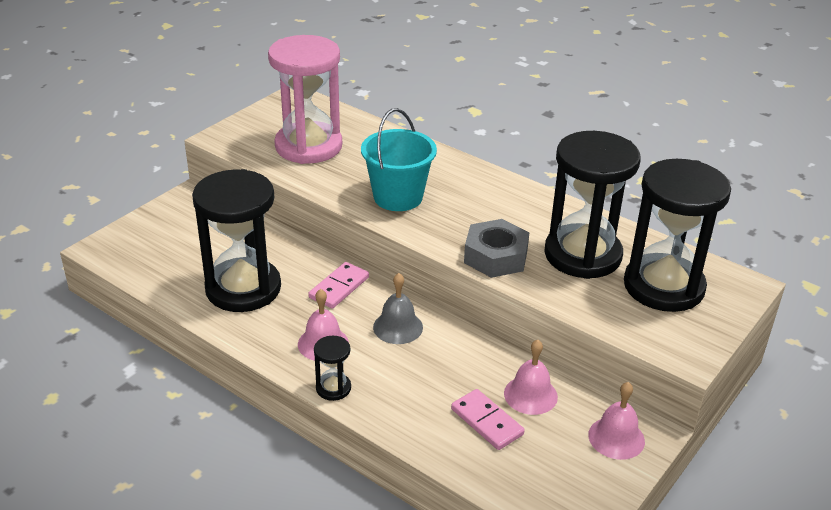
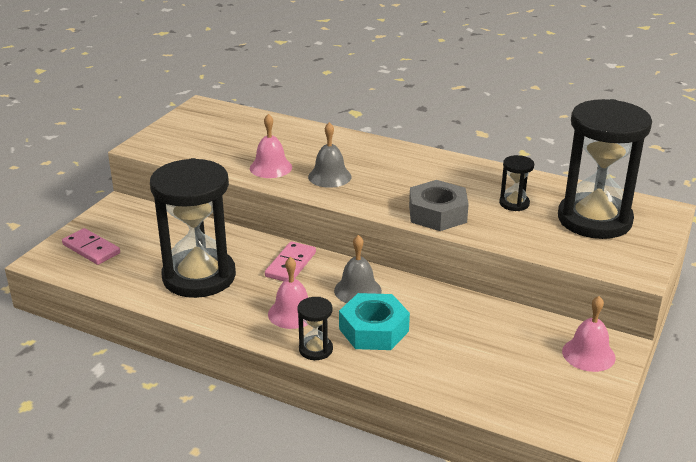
camera: 10 degrees left, 5 degrees down
pink hourglass [268,35,342,164] -> none
turquoise bucket [361,108,437,211] -> grey bell [308,122,351,188]
pink domino [451,389,525,450] -> pink domino moved to [62,228,120,265]
pink bell [504,340,558,415] -> pink bell moved to [250,114,292,178]
black hourglass [544,131,641,279] -> black hourglass [499,155,534,211], size x0.42
none -> turquoise nut [339,293,410,350]

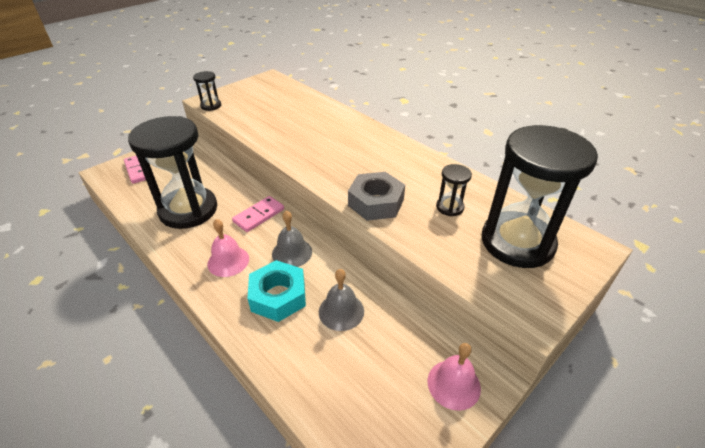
camera: 20 degrees right, 10 degrees up
pink bell [250,114,292,178] -> none
black hourglass [297,297,333,360] -> black hourglass moved to [193,71,221,111]
grey bell [308,122,351,188] -> grey bell moved to [319,269,364,331]

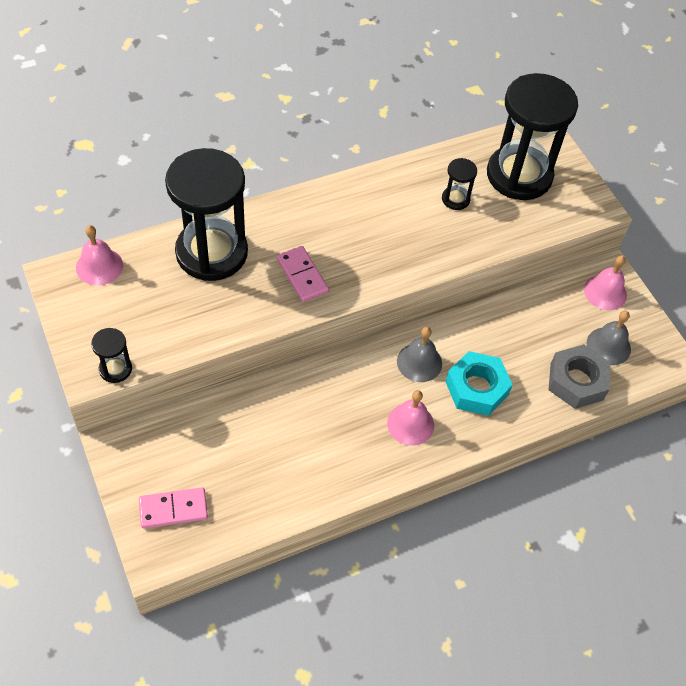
camera: 75 degrees left, 15 degrees up
black hourglass [128,116,217,229] -> black hourglass moved to [165,148,248,281]
pink domino [232,196,284,232] -> pink domino moved to [277,246,329,302]
grey bell [319,269,364,331] -> grey bell moved to [586,311,631,365]
grey nut [348,172,405,221] -> grey nut moved to [549,344,611,409]
none -> pink bell [76,225,123,286]

